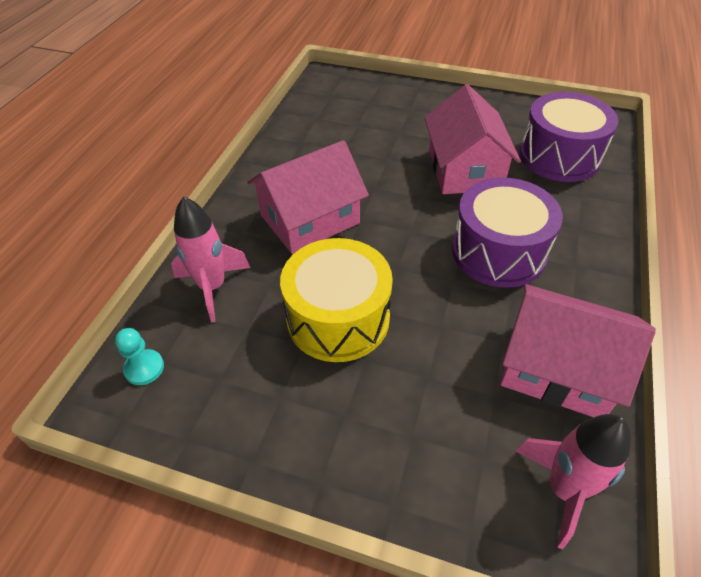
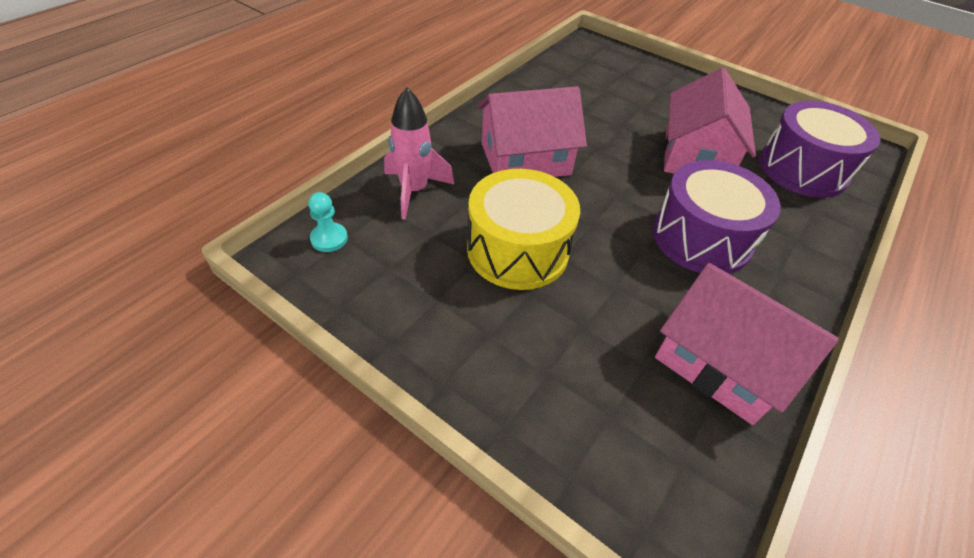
camera: 15 degrees right, 0 degrees up
pink rocket [516,414,631,549] -> none

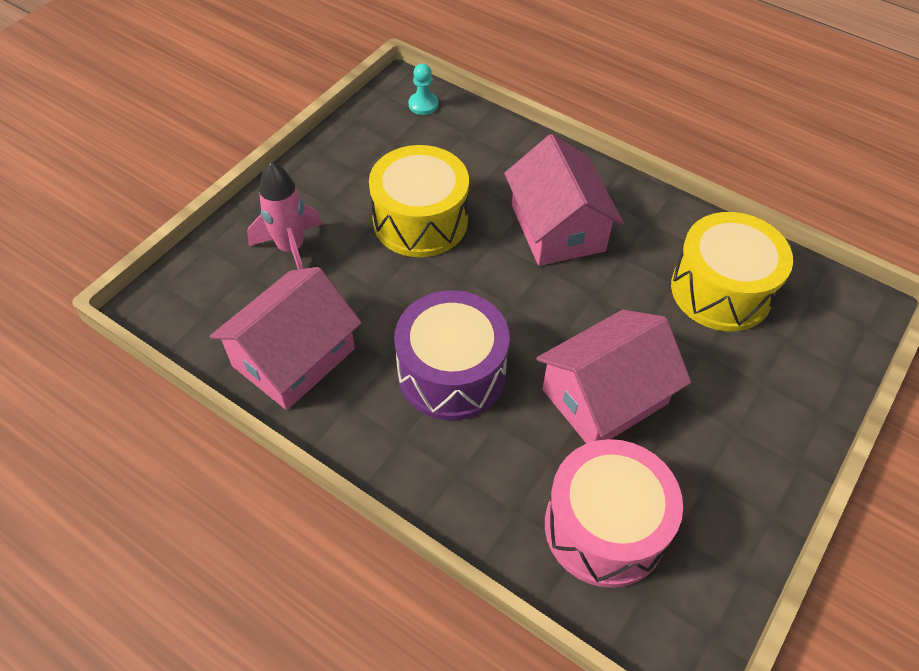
camera: 90 degrees right, 5 degrees up
pink rocket [384,88,454,220] -> pink rocket moved to [247,162,322,269]
pink house [664,68,756,174] -> pink house turned 45 degrees counterclockwise [536,310,691,444]
purple drum [759,101,880,198] -> pink drum [545,439,683,588]
none -> yellow drum [671,212,793,331]

